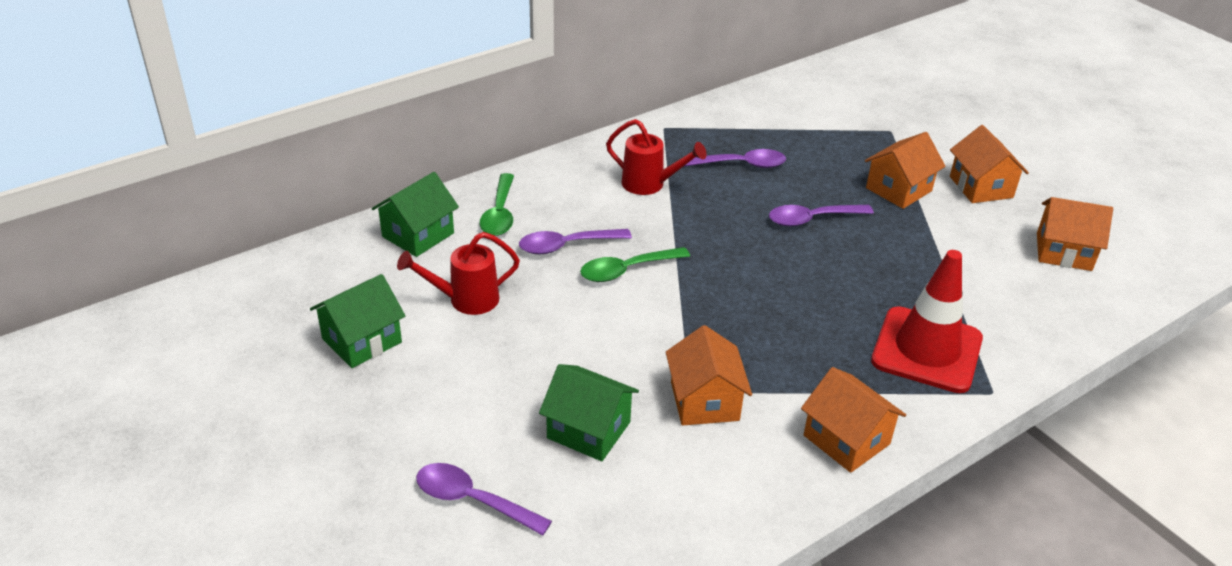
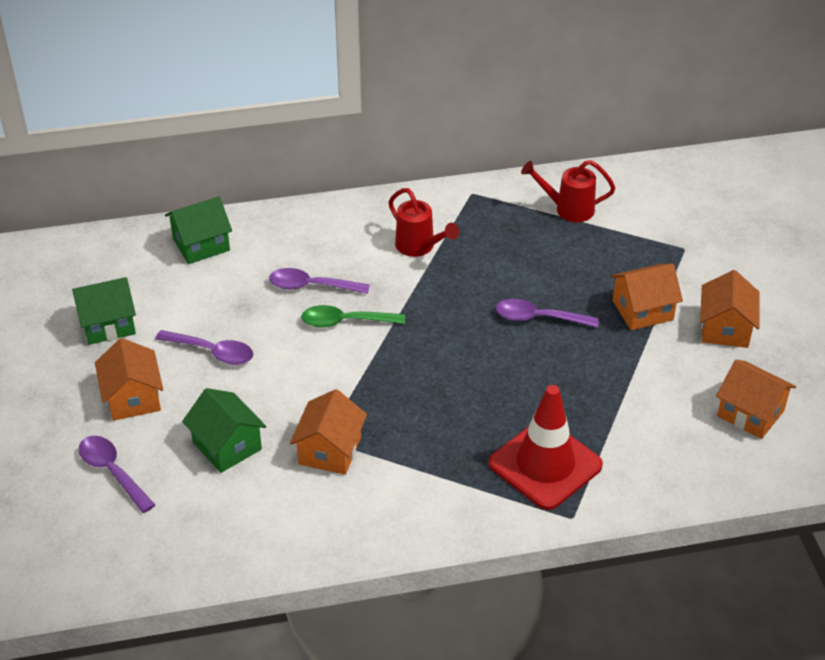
camera: 25 degrees right, 5 degrees up
red watering can [397,232,520,315] -> red watering can moved to [521,160,615,222]
green spoon [480,173,514,236] -> none
purple spoon [685,149,786,168] -> purple spoon moved to [155,330,254,365]
orange house [801,367,906,473] -> orange house moved to [95,338,163,421]

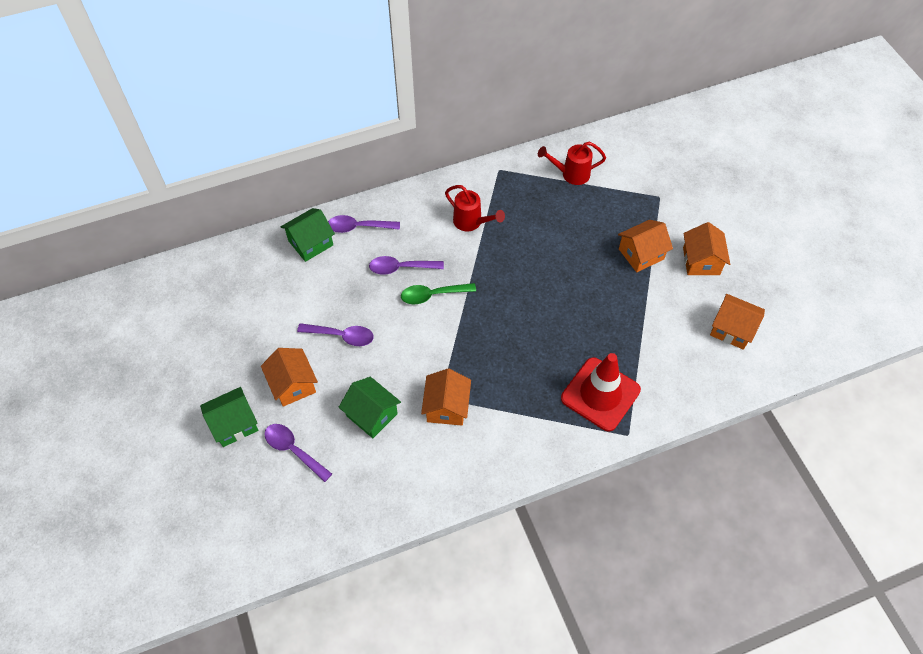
camera: 10 degrees left, 15 degrees up
green house [72,277,136,345] -> green house moved to [200,387,258,447]
purple spoon [496,299,599,328] -> purple spoon moved to [328,215,400,233]

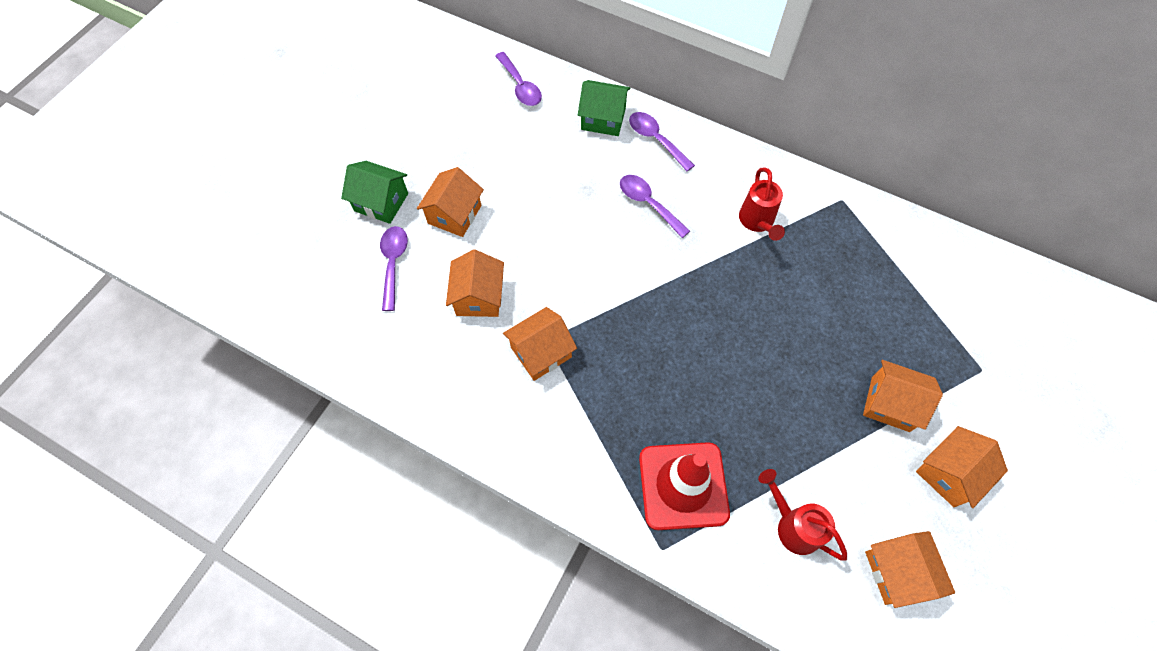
camera: 50 degrees right, 5 degrees up
purple spoon [297,323,374,346] -> purple spoon moved to [495,52,542,106]
green house [339,377,401,438] -> orange house [446,249,504,317]
green spoon [401,283,476,304] -> none
red watering can [538,142,606,185] -> red watering can moved to [758,469,847,561]

